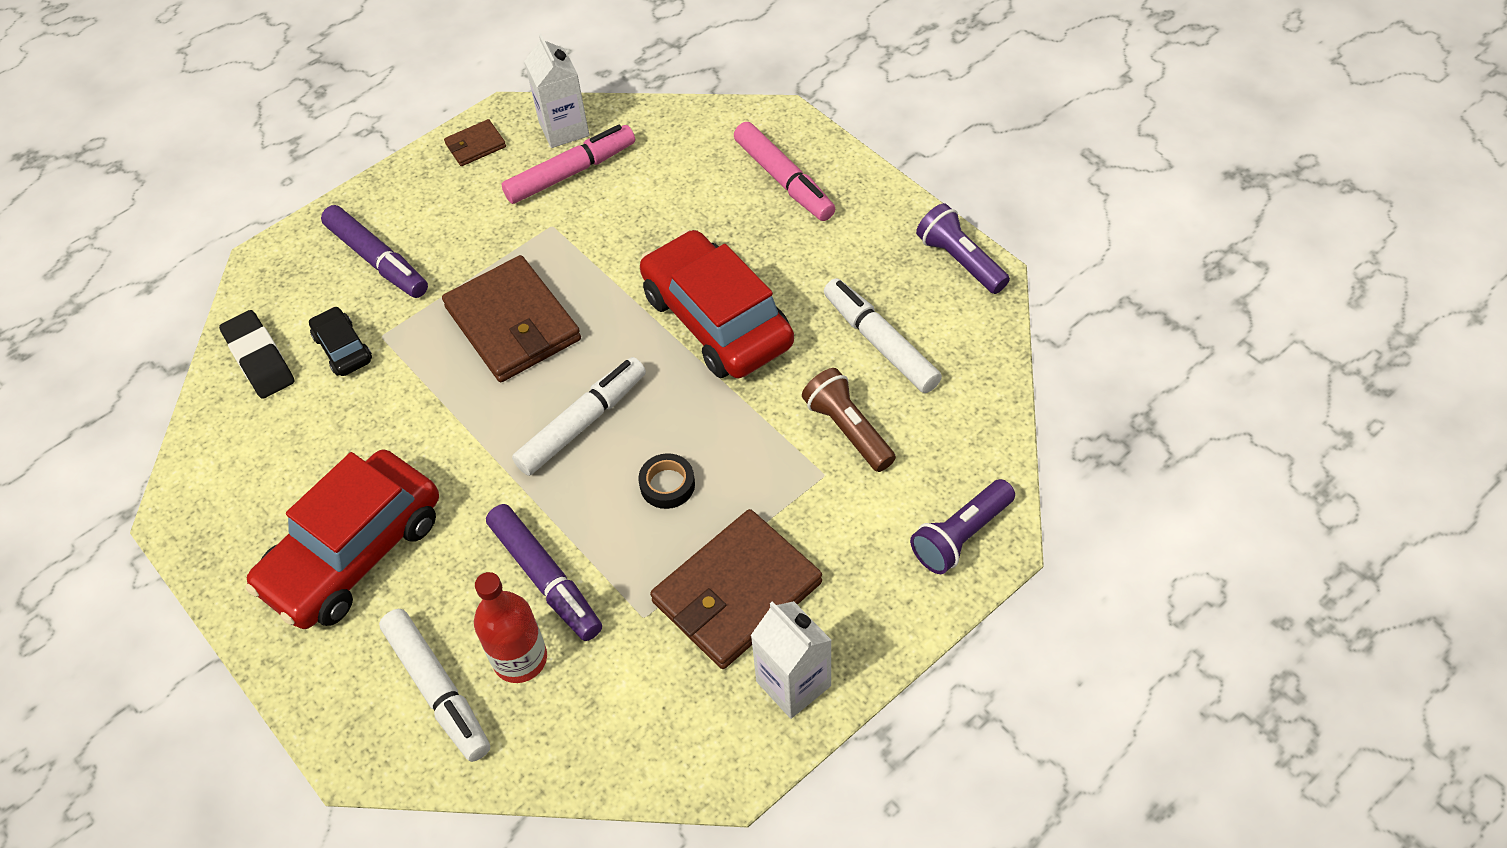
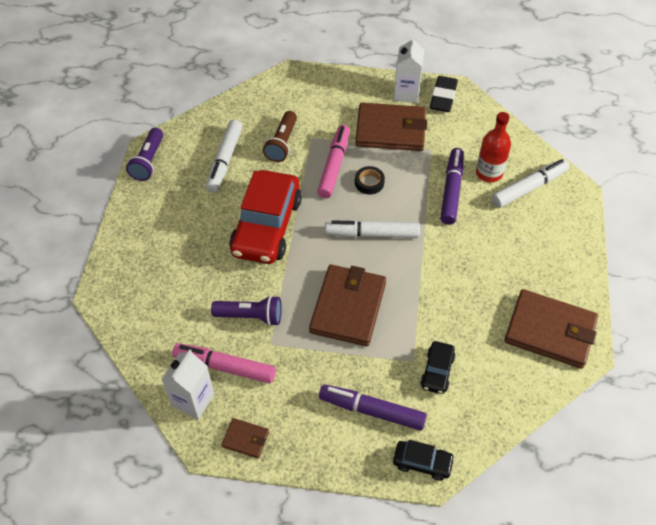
camera: 135 degrees left, 0 degrees up
black eraser [219,310,295,399] -> black eraser moved to [430,76,458,112]
red car [245,450,439,629] -> none
purple marker [321,205,428,298] -> purple marker turned 75 degrees counterclockwise [319,384,427,431]
white marker [379,609,490,762] -> white marker turned 45 degrees clockwise [491,159,569,208]
pink marker [734,122,835,221] -> pink marker moved to [317,125,350,198]
purple flashlight [910,479,1015,574] -> purple flashlight moved to [211,295,282,326]
none -> black car [393,440,455,481]
none -> brown wallet [504,289,598,369]

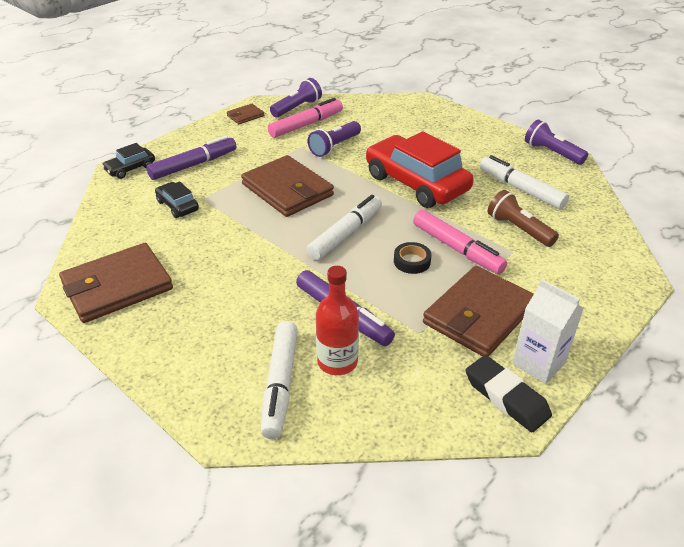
camera: 125 degrees right, 15 degrees down
white carton [161,350,214,420] -> purple flashlight [270,78,322,117]

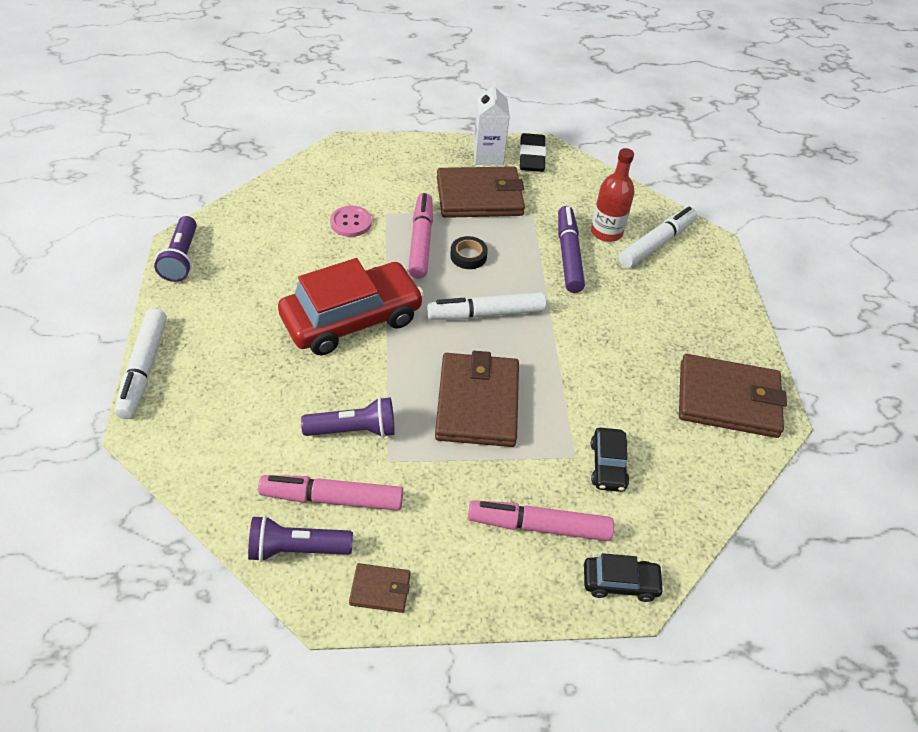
camera: 140 degrees left, 10 degrees up
purple marker [146,136,237,180] -> pink marker [468,500,614,541]
red car [366,131,474,208] -> red car turned 120 degrees counterclockwise [278,258,424,355]
white marker [480,155,569,209] -> white marker moved to [114,309,167,419]
brown flashlight [488,190,559,247] -> pink button [330,206,372,237]

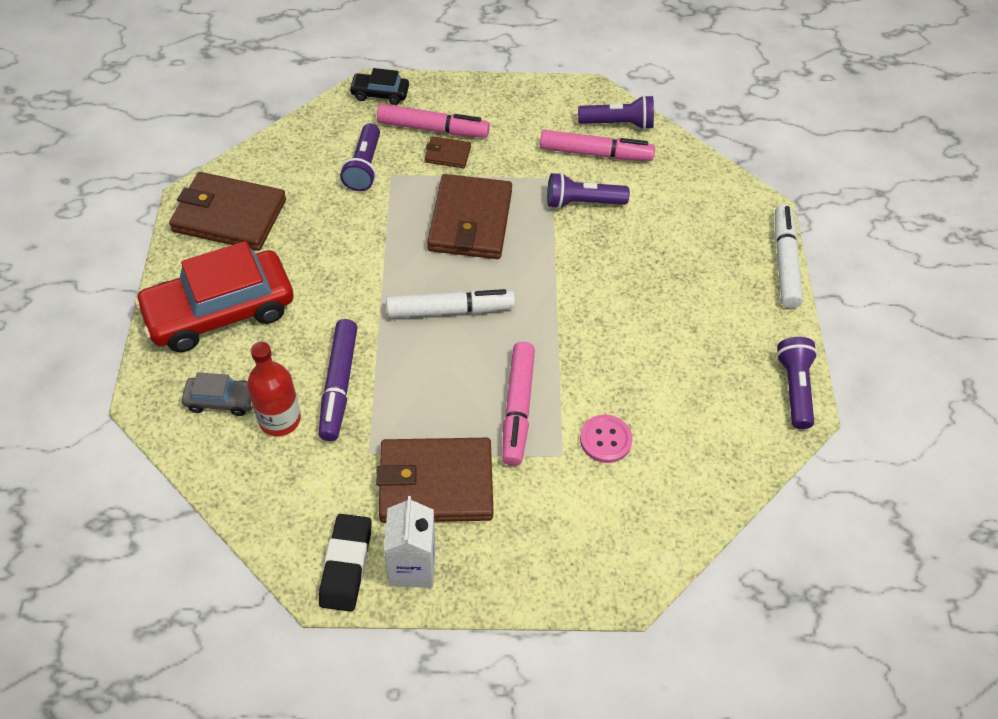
camera: 175 degrees left, 5 degrees up
red car [278,258,424,355] -> red car moved to [134,241,294,352]
brown wallet [349,563,411,613] -> brown wallet moved to [424,136,471,168]
black tape [450,236,488,269] -> none
black car [591,428,629,492] -> purple flashlight [340,123,380,191]
white marker [619,206,697,268] -> grey car [182,372,253,416]

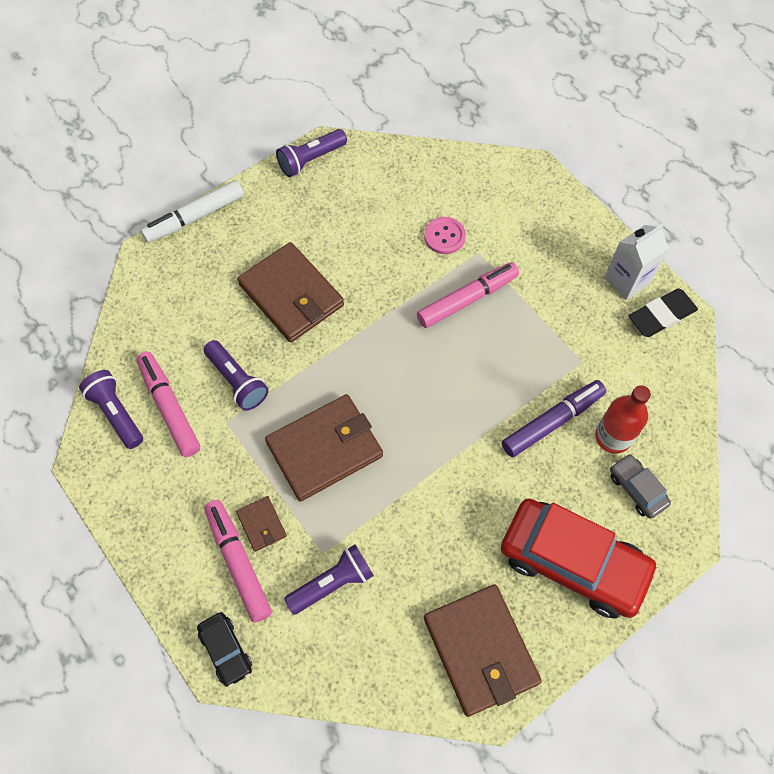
camera: 125 degrees left, 10 degrees up
brown wallet [376,438,494,523] -> brown wallet moved to [237,242,344,343]
white marker [386,289,515,318] -> none

